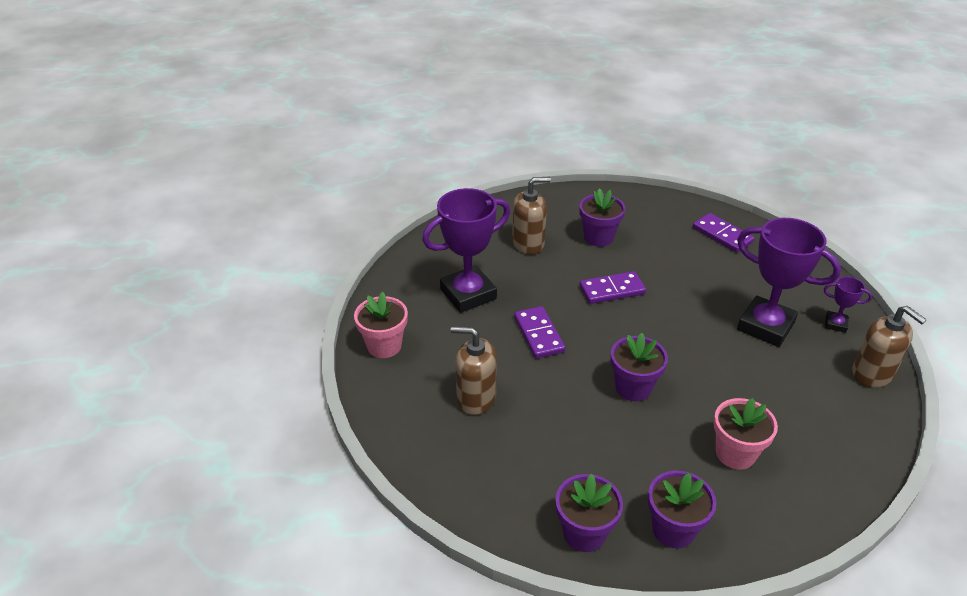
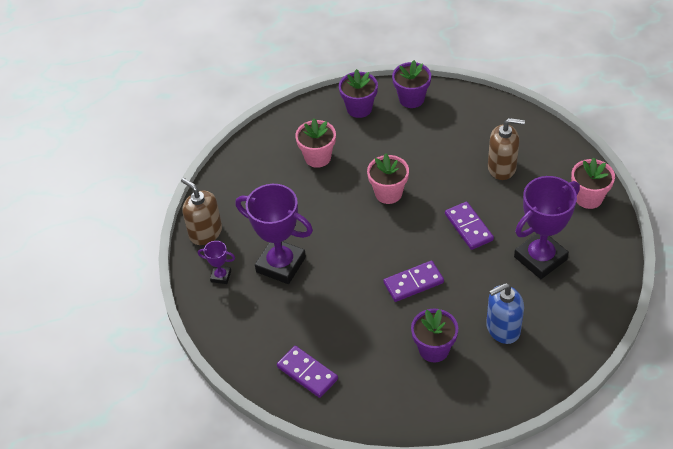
camera: 175 degrees right, 10 degrees up
brown soap dispenser [512,177,551,254] -> blue soap dispenser [486,283,524,344]
purple flower pot [611,333,668,401] -> pink flower pot [367,153,409,204]

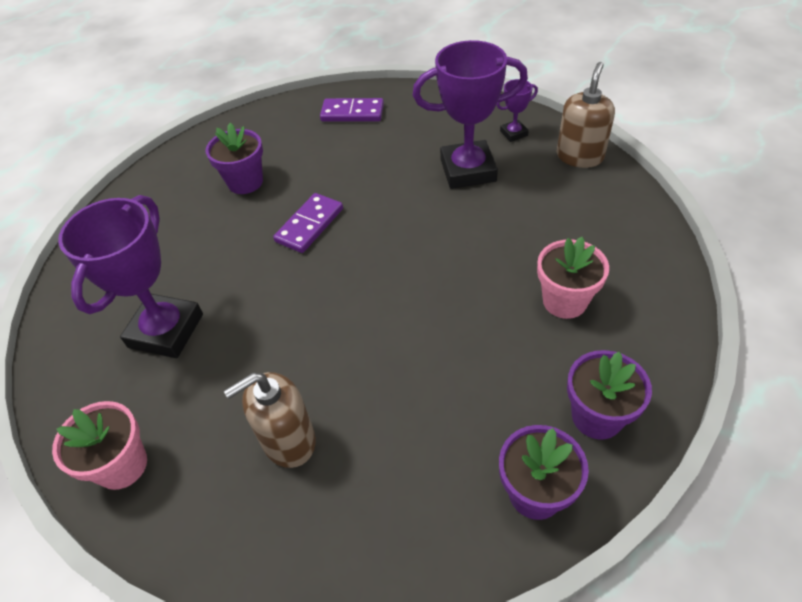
camera: 145 degrees right, 0 degrees up
brown soap dispenser [181,178,222,245] -> brown soap dispenser turned 75 degrees counterclockwise [556,62,615,168]
pink flower pot [367,153,409,204] -> none
purple domino [445,202,494,250] -> none
blue soap dispenser [486,283,524,344] -> none

